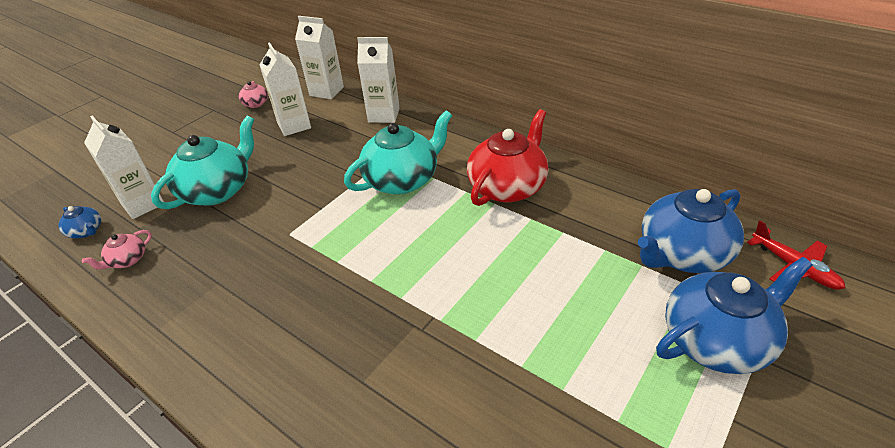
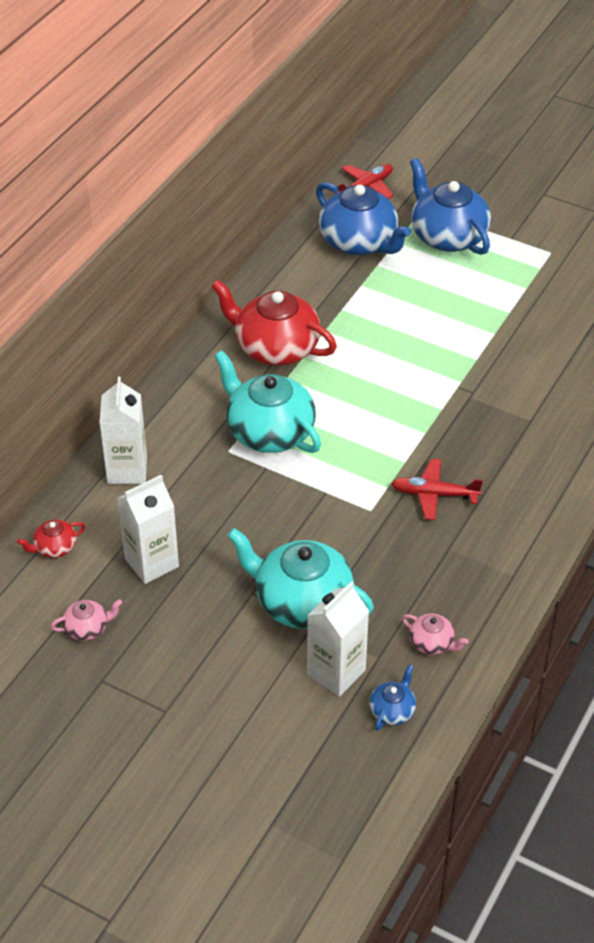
camera: 100 degrees left, 5 degrees up
white carton [295,16,344,99] -> red teapot [17,519,86,558]
none -> red plane [391,459,483,520]

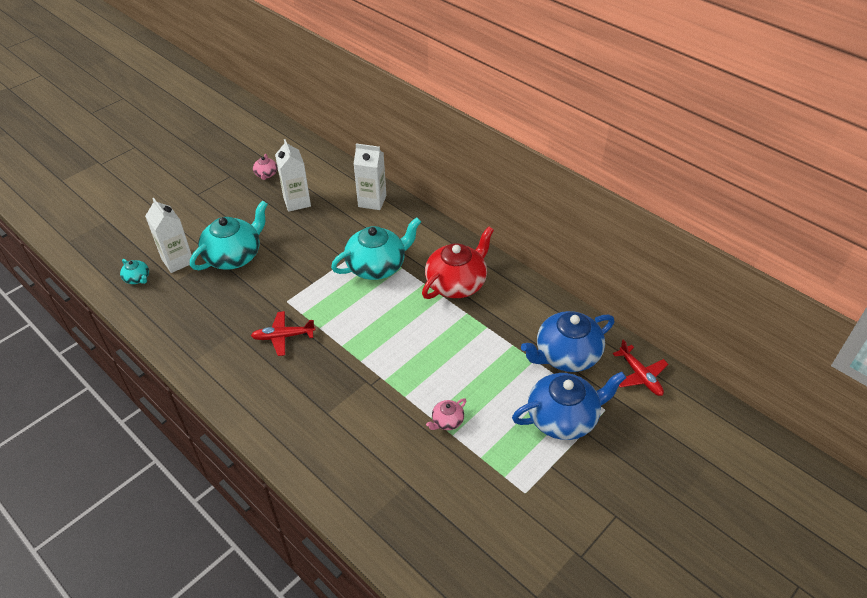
camera: 105 degrees right, 0 degrees up
red teapot [17,519,86,558] -> none
blue teapot [369,664,416,731] -> turquoise teapot [120,259,149,284]
red plane [391,459,483,520] -> red plane turned 120 degrees counterclockwise [251,311,315,356]
pink teapot [402,614,468,655] -> pink teapot moved to [426,398,466,430]

